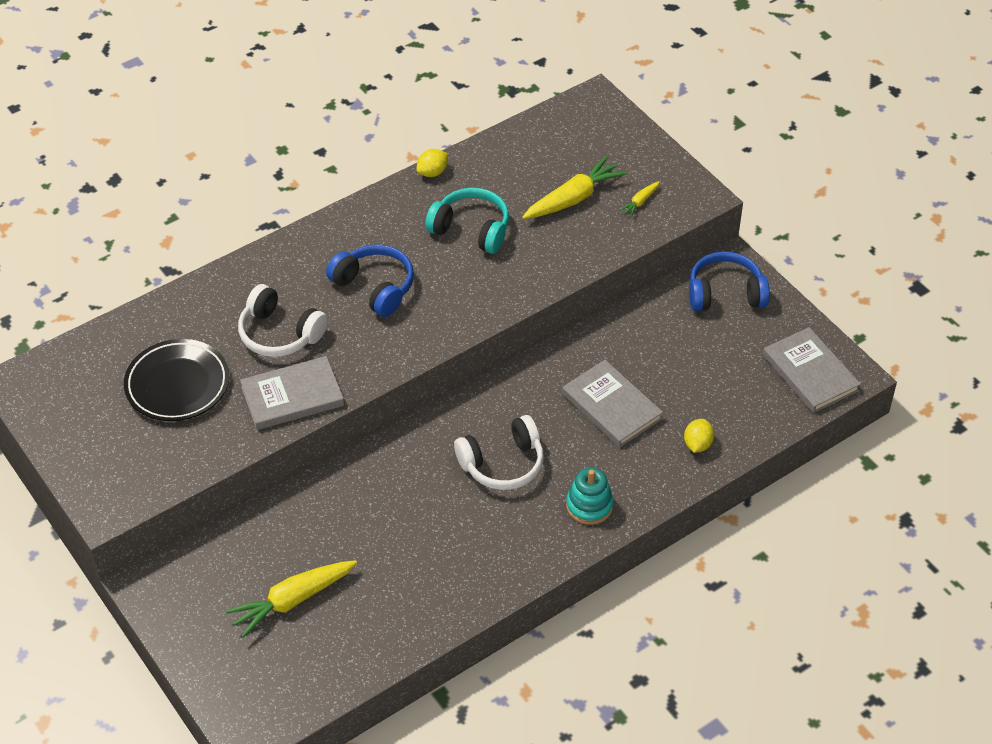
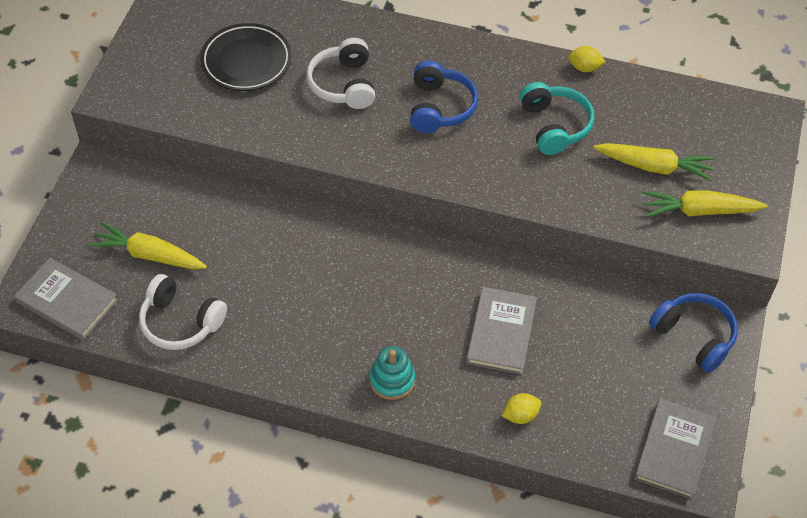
camera: 50 degrees right, 5 degrees up
grey book [240,356,344,430] -> grey book moved to [14,258,118,340]
white headphones [454,415,544,490] -> white headphones moved to [139,274,227,350]
yellow carrot [619,181,660,217] -> yellow carrot [642,190,768,217], size x2.09

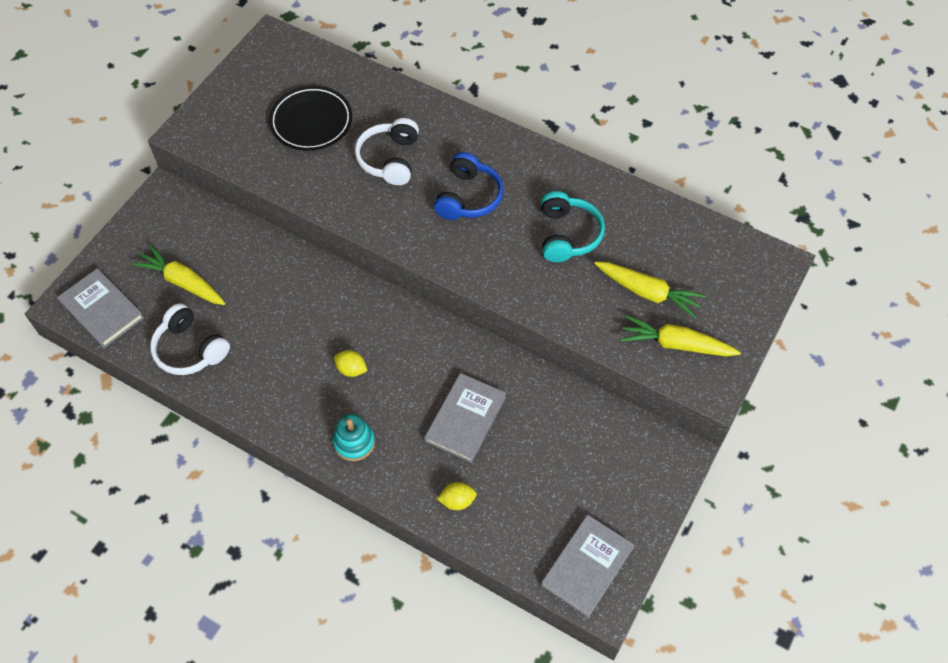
camera: 15 degrees right, 5 degrees up
yellow lemon [568,46,605,72] -> yellow lemon moved to [334,350,367,377]
blue headphones [649,293,738,373] -> none

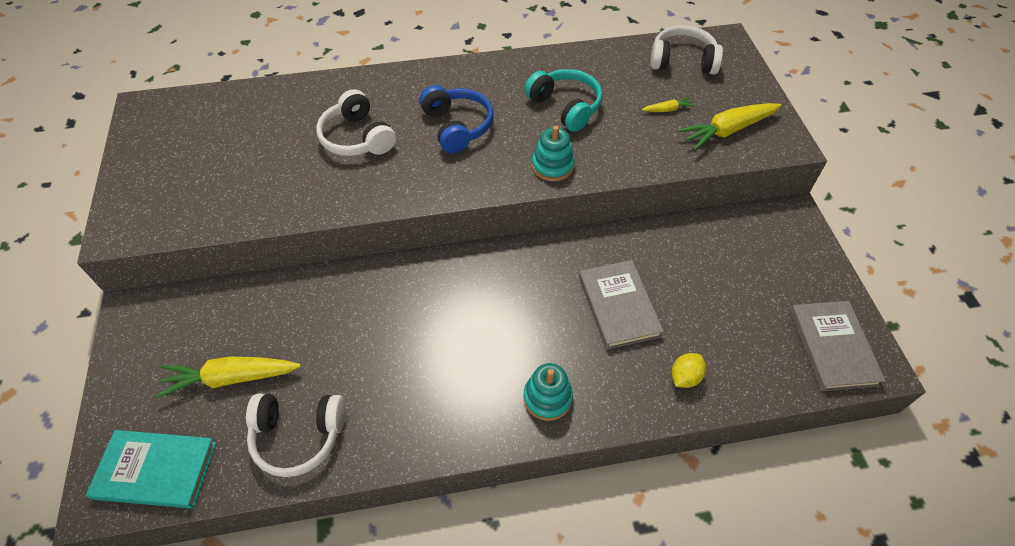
camera: 40 degrees left, 5 degrees down
grey book [57,268,144,348] -> turquoise book [86,430,216,509]
black plate [269,86,352,151] -> none
yellow lemon [334,350,367,377] -> none
yellow carrot [594,262,706,319] -> yellow carrot [642,97,695,112], size x0.48
none -> turquoise stacking toy [532,126,575,181]
none -> white headphones [650,25,723,74]

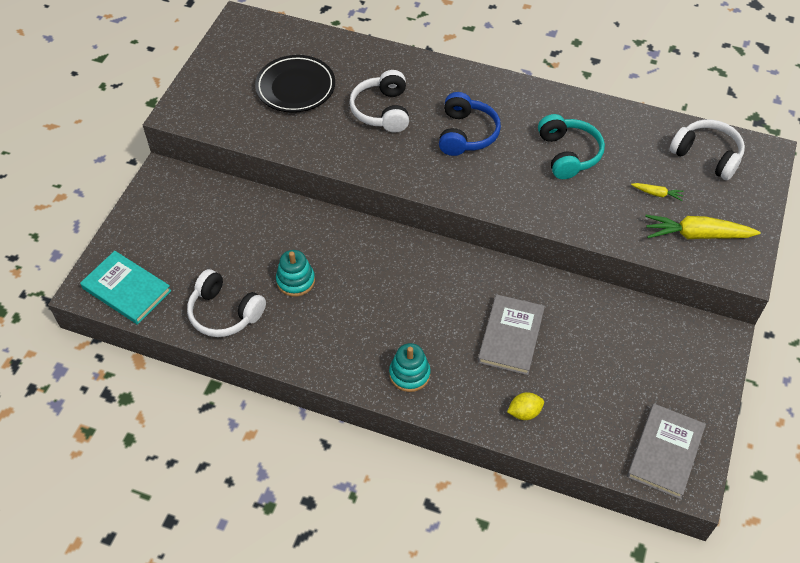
camera: 30 degrees right, 0 degrees up
yellow carrot [156,356,301,398] -> none
turquoise stacking toy [532,126,575,181] -> turquoise stacking toy moved to [276,250,315,297]
none -> black plate [255,55,335,113]

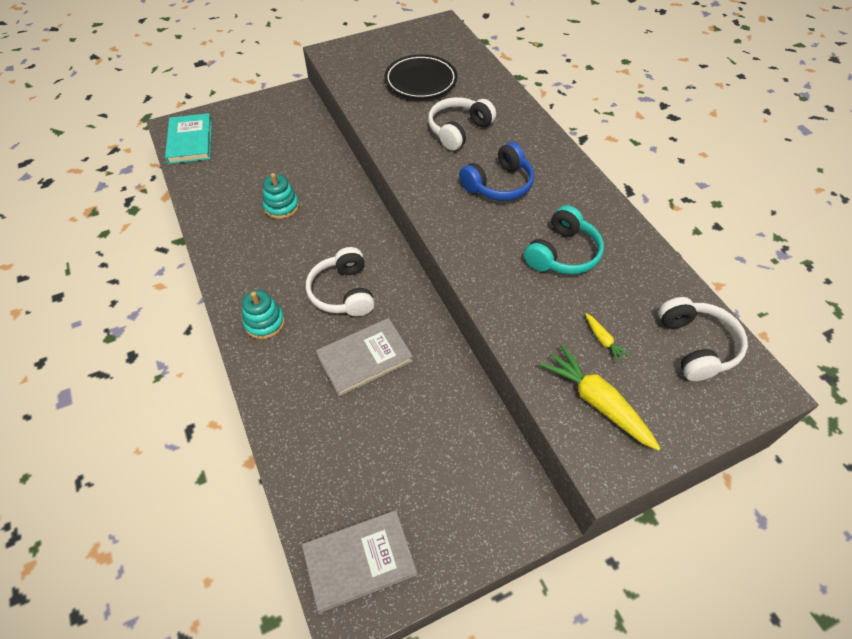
camera: 45 degrees right, 0 degrees up
white headphones [187,269,266,337] -> white headphones moved to [306,247,375,316]
yellow lemon [507,392,544,420] -> none

